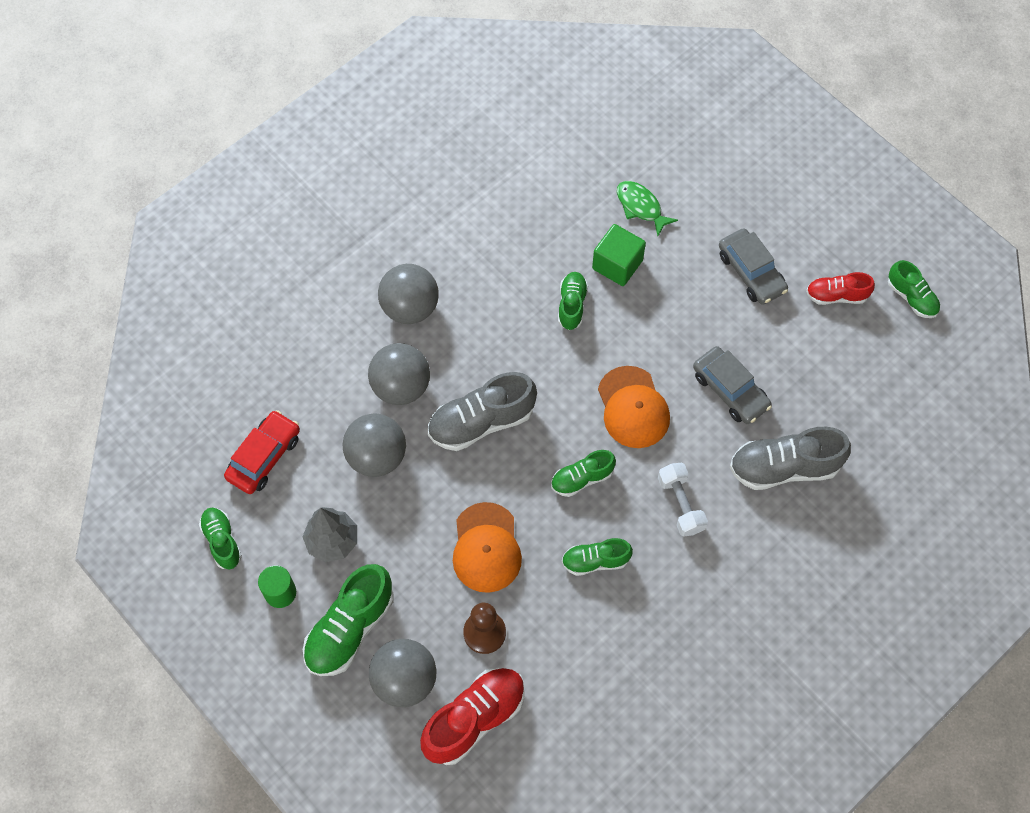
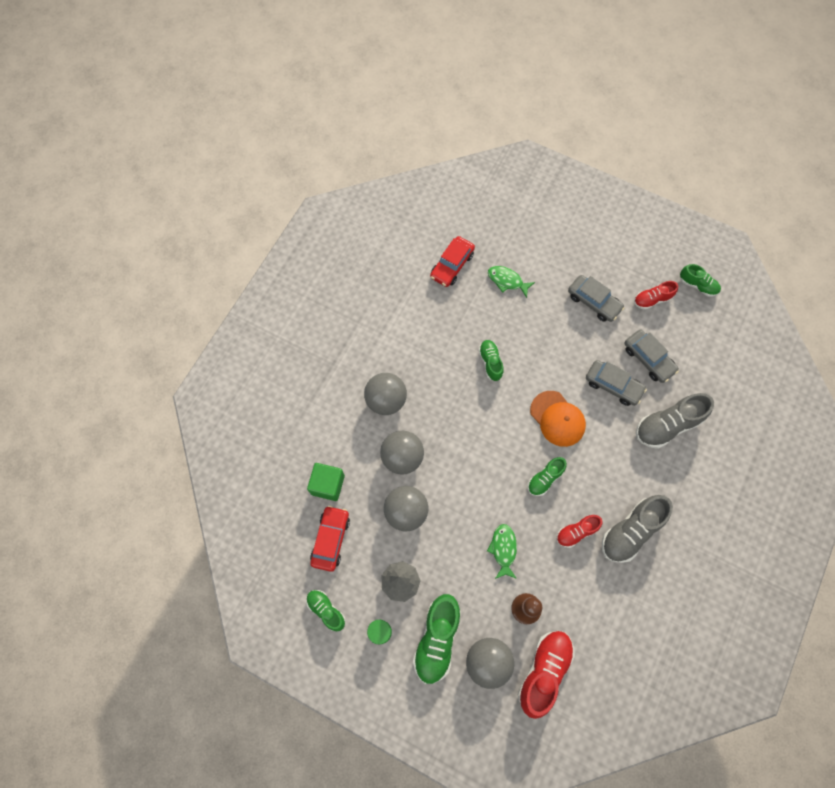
camera: 20 degrees left, 5 degrees up
grey shoe [428,372,537,451] -> grey shoe moved to [602,495,673,563]
orange cap [453,502,522,593] -> green fish [487,524,517,579]
green shoe [562,538,633,576] -> red shoe [556,515,603,548]
green cube [592,224,646,286] -> green cube moved to [307,463,345,501]
white dumbbell [658,463,708,537] -> none
none -> red car [430,236,475,287]
none -> grey car [624,330,679,383]

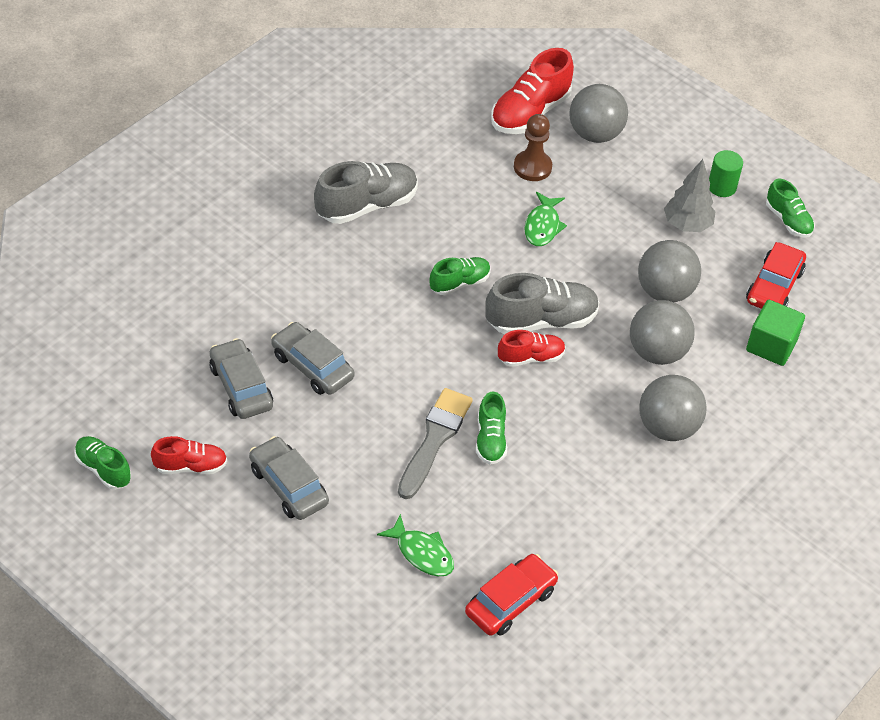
camera: 170 degrees left, 20 degrees down
green shoe [413,594,461,684] -> none
orange cap [530,391,586,447] -> none
red shoe [556,515,603,548] -> red shoe moved to [498,330,566,367]
grey shoe [636,393,714,449] -> grey shoe moved to [485,273,599,334]
none -> grey brush [398,388,473,499]

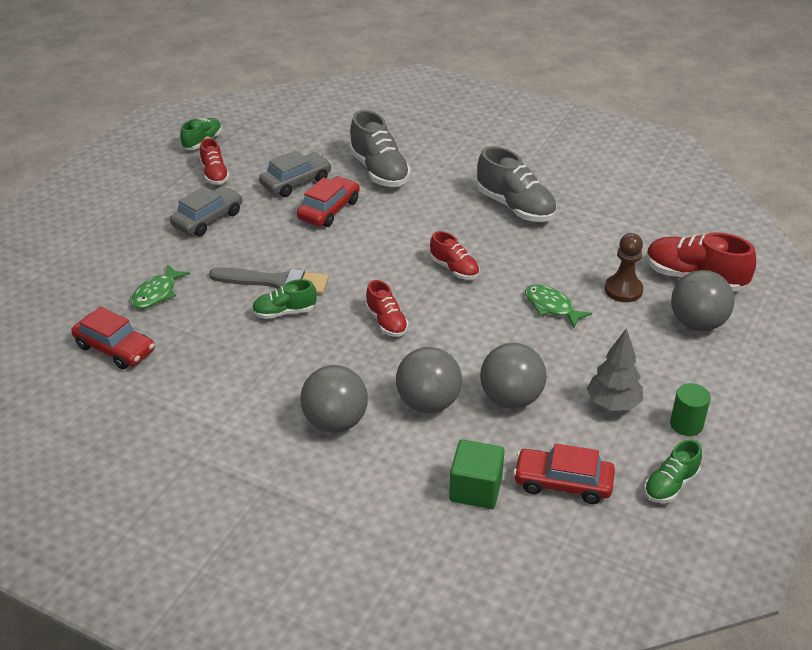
camera: 80 degrees right, 10 degrees down
grey car [271,322,355,395] -> red car [297,176,360,227]
green shoe [430,257,491,295] -> red shoe [430,231,480,279]
grey shoe [485,273,599,334] -> grey shoe moved to [349,110,411,187]
green fish [524,192,567,246] -> green fish turned 45 degrees clockwise [525,285,592,328]

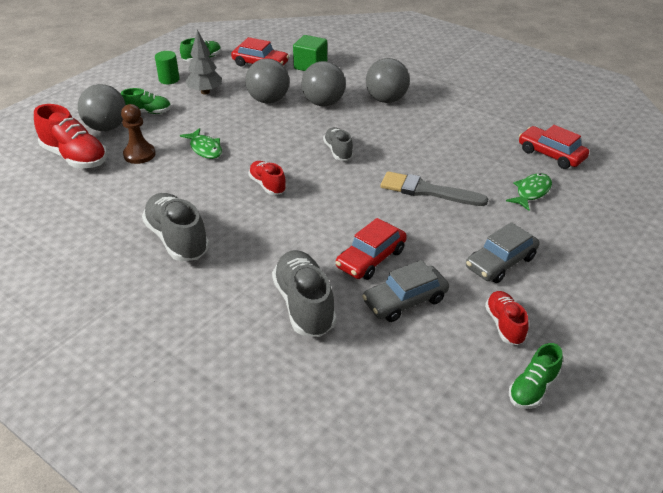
camera: 170 degrees left, 0 degrees up
green shoe [252,279,317,319] -> green shoe moved to [121,88,171,114]
red shoe [366,280,409,337] -> grey shoe [323,127,354,161]

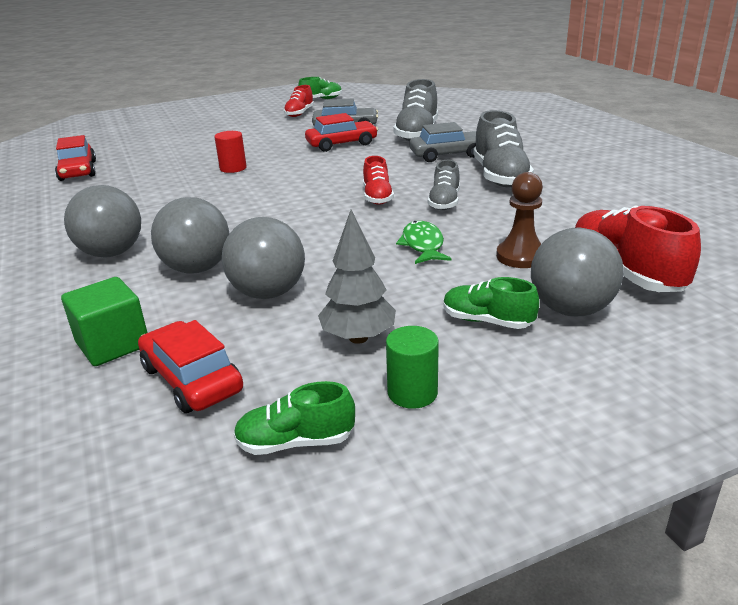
camera: 150 degrees left, 10 degrees down
grey shoe [323,127,354,161] -> grey shoe moved to [428,160,460,210]
grey brush [380,171,488,206] -> red cylinder [214,131,247,173]
grey car [466,222,539,283] -> grey car moved to [410,122,476,162]
green fish [506,173,552,211] -> none

